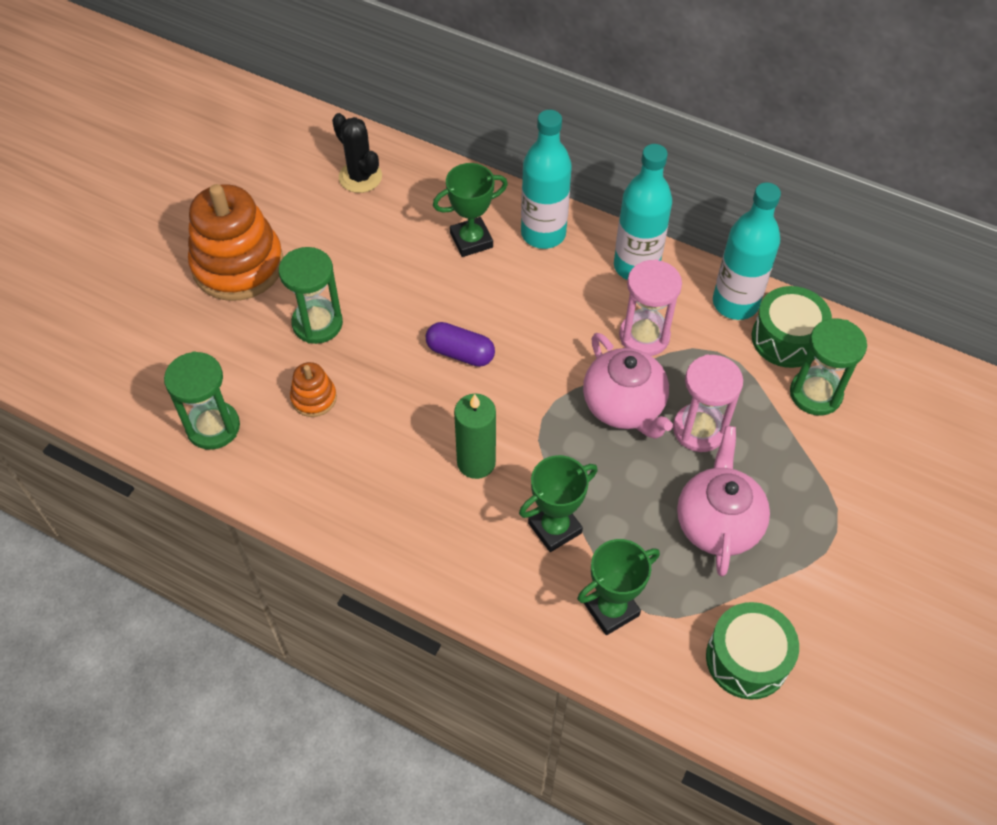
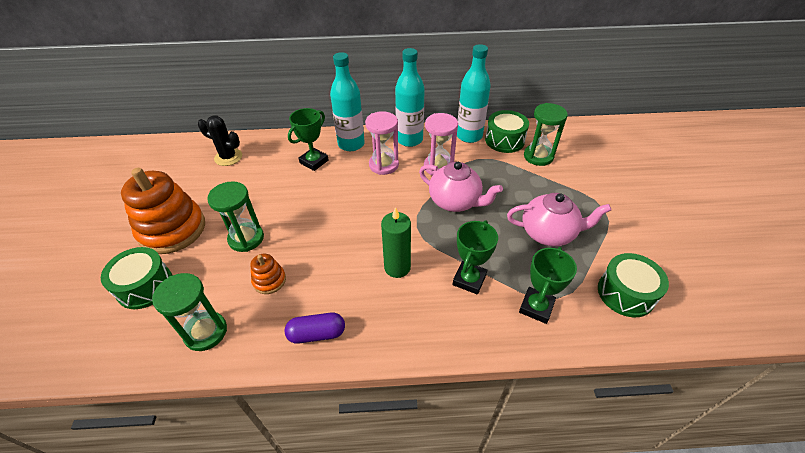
camera: 30 degrees left, 10 degrees down
purple capsule [426,322,495,367] -> purple capsule moved to [285,313,345,344]
pink hourglass [673,355,743,452] -> pink hourglass moved to [365,111,399,175]
pink teapot [677,426,770,577] -> pink teapot turned 120 degrees clockwise [507,193,611,246]
none -> green drum [101,247,172,309]

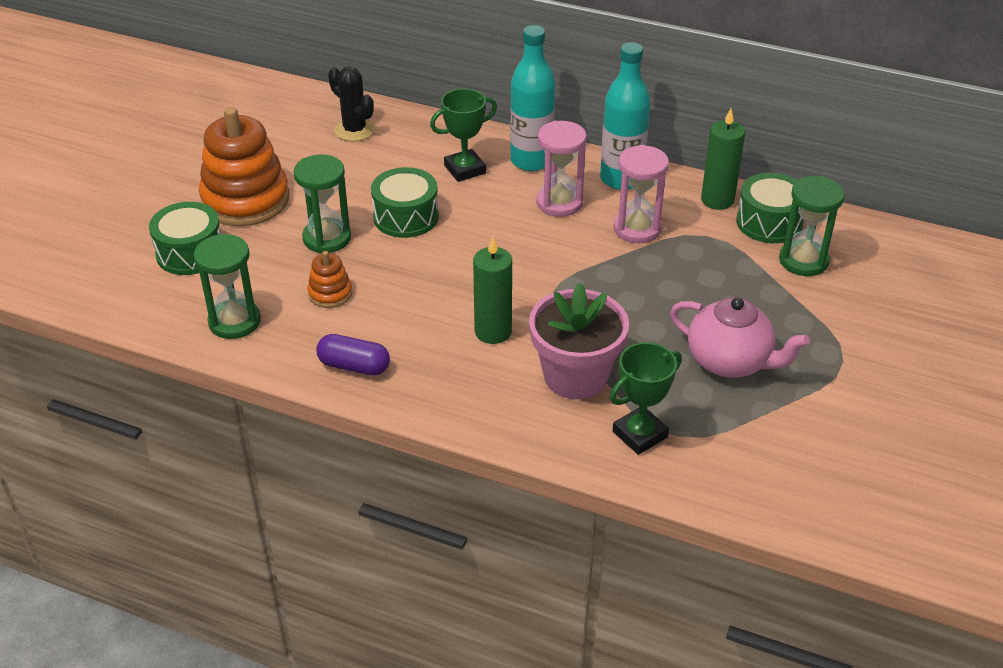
camera: 25 degrees right, 5 degrees down
pink teapot [419,162,503,212] -> none
green trophy [452,220,498,295] -> pink flower pot [529,283,629,399]
turquoise bottle [457,44,491,143] -> green candle [701,109,745,210]
green drum [598,253,669,317] -> green drum moved to [371,167,439,238]

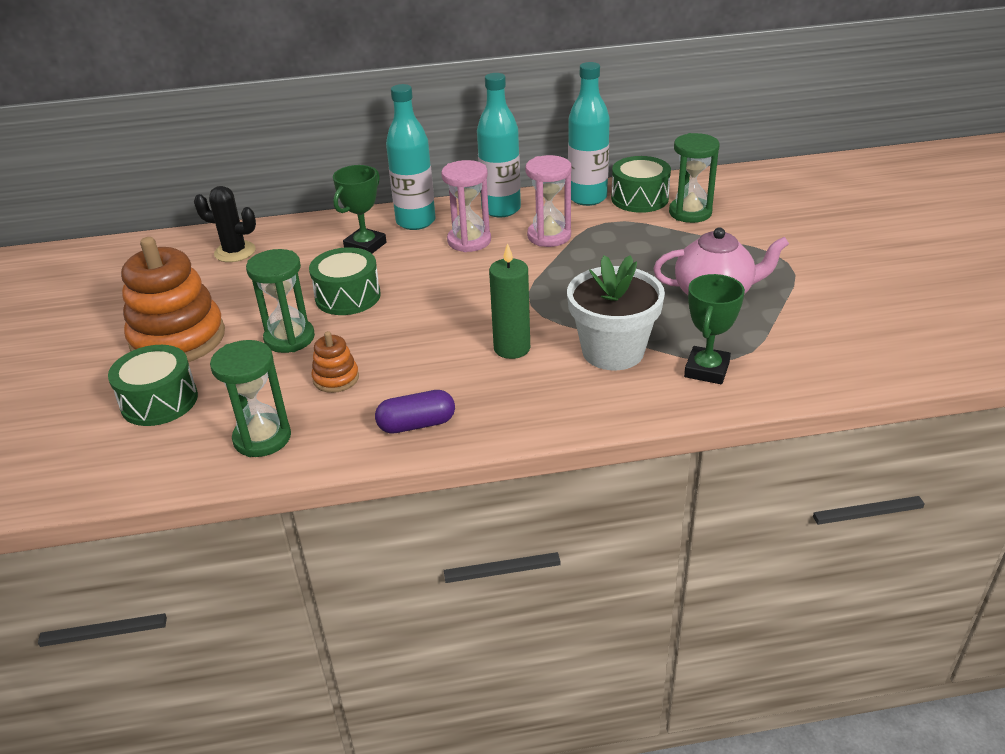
camera: 30 degrees left, 5 degrees down
pink flower pot [529,283,629,399] -> white flower pot [567,255,665,370]
green candle [701,109,745,210] -> turquoise bottle [568,62,610,206]

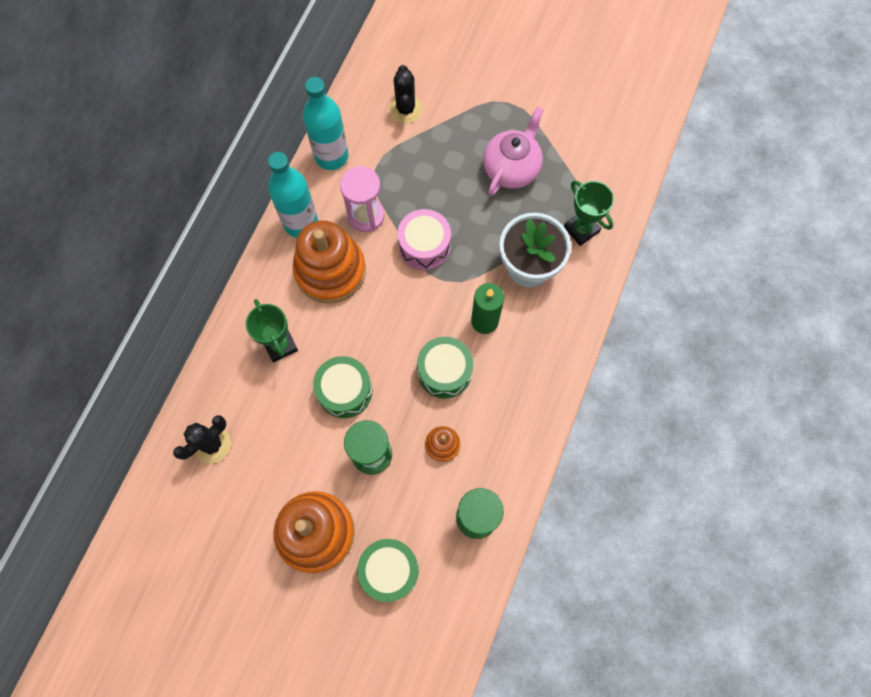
camera: 60 degrees left, 35 degrees up
purple capsule [375,390,455,434] -> none
turquoise bottle [386,84,435,230] -> none
pink hourglass [441,160,491,252] -> orange stacking toy [292,220,366,303]
green drum [611,156,671,213] -> green drum moved to [417,337,473,398]
green hourglass [669,133,720,223] -> black cactus [389,65,423,123]
none -> pink drum [397,209,451,270]

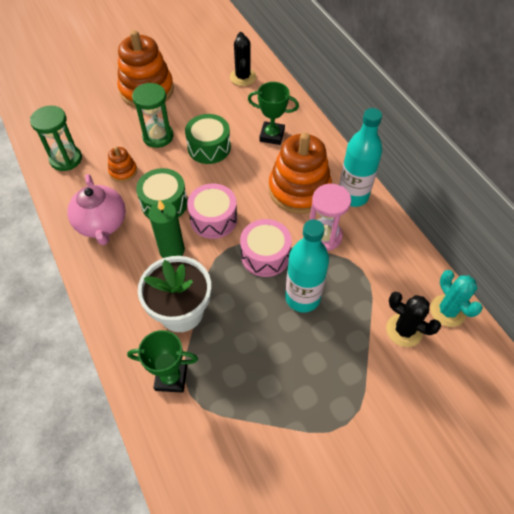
camera: 130 degrees right, 15 degrees down
turquoise bottle [303,77,349,170] -> turquoise bottle moved to [285,220,329,312]
green drum [357,539,419,602] -> none
pink teapot [483,107,543,196] -> pink teapot moved to [67,174,126,245]
none -> pink drum [187,184,237,239]
none -> turquoise cactus [430,270,483,327]

